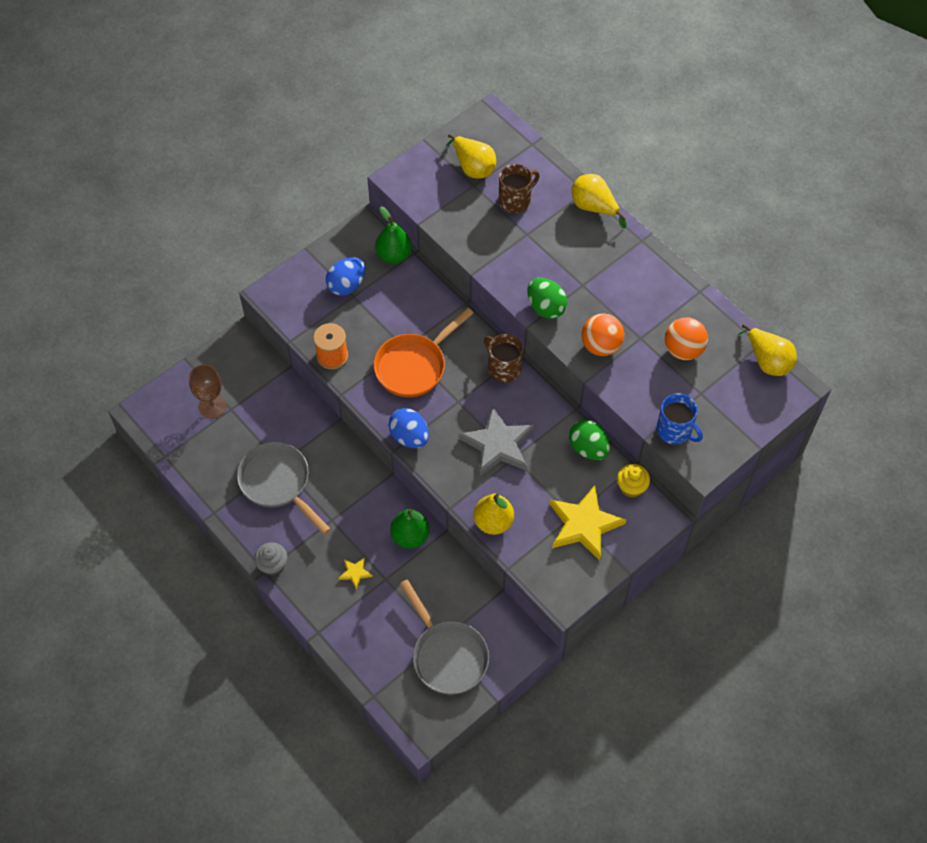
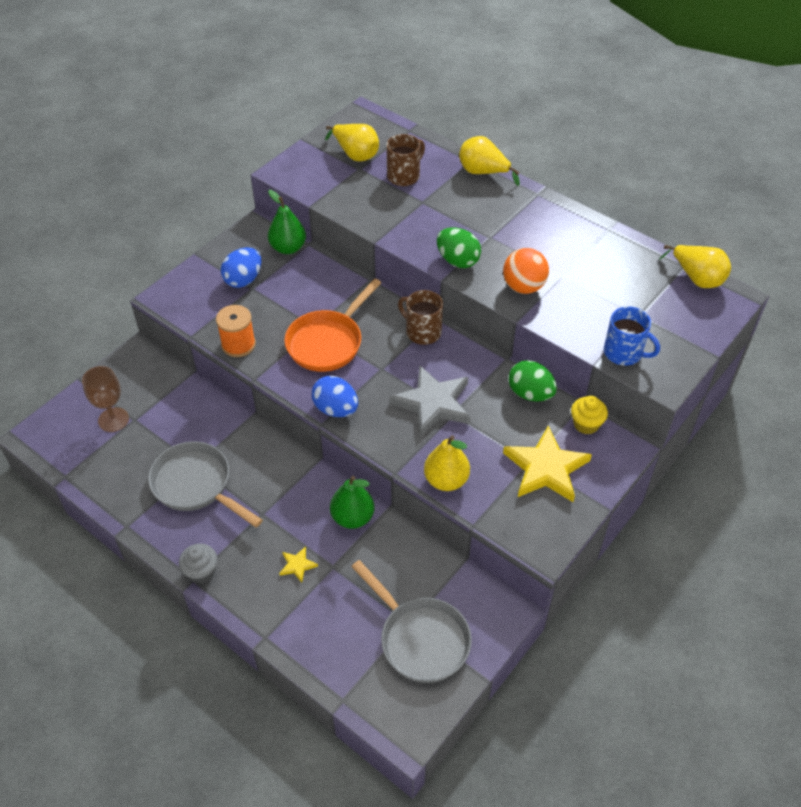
camera: 10 degrees left, 10 degrees down
orange ball [665,317,708,360] -> none

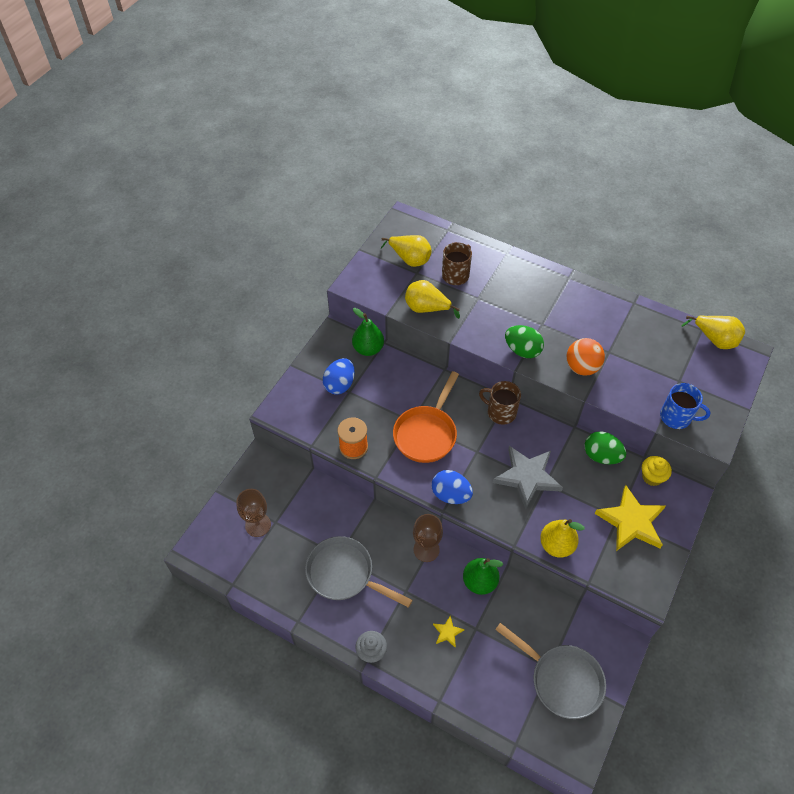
camera: 10 degrees left, 5 degrees up
yellow pear [459,136,520,186] -> yellow pear moved to [405,280,460,319]
none -> brown goblet [413,514,443,562]

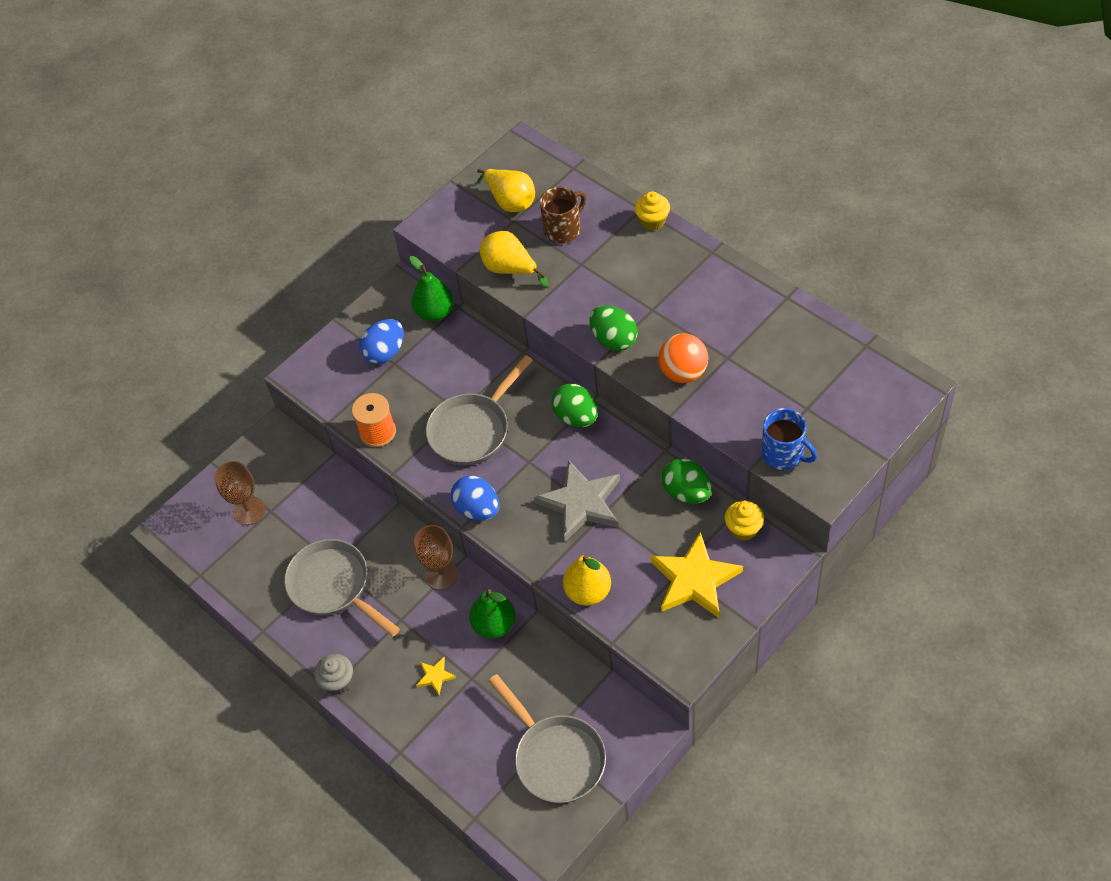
camera: 20 degrees right, 0 degrees up
orange pan [393,371,459,463] -> grey pan [426,355,533,465]
brown mug [479,381,521,425] -> green egg [552,383,598,427]
yellow pear [682,315,745,349] -> none
none -> yellow cupcake [635,191,670,231]

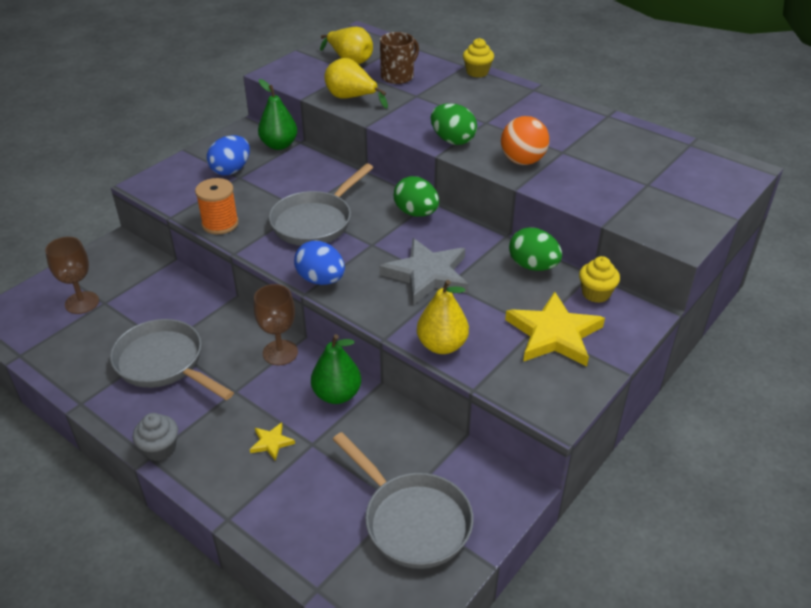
camera: 10 degrees left, 15 degrees down
blue mug [762,408,817,470] -> none

